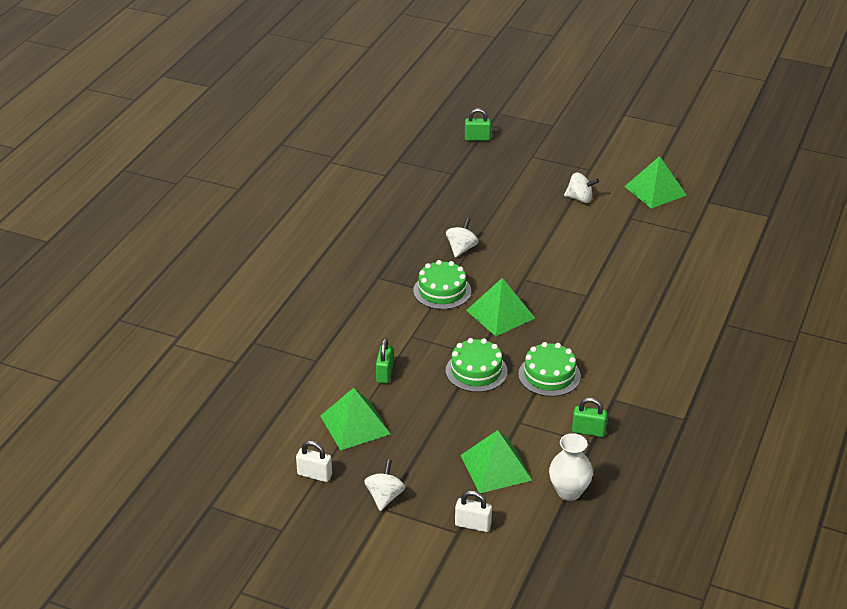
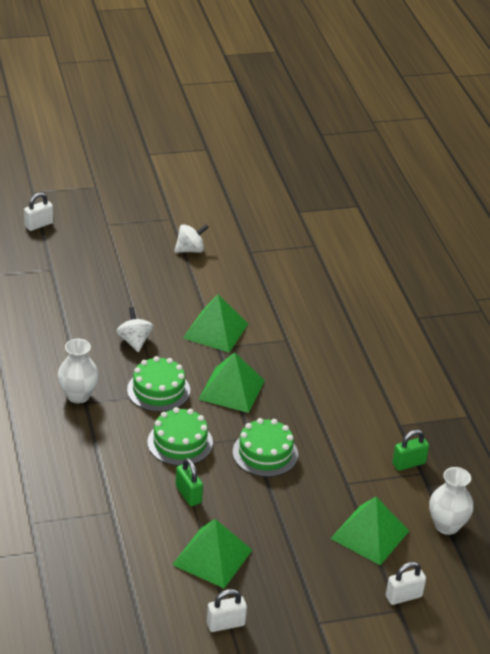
camera: 40 degrees left, 0 degrees up
white spinning top [364,459,405,511] -> none
green padlock [465,108,491,141] -> white padlock [24,192,53,231]
green cake [518,342,581,397] -> green cake moved to [147,407,213,466]
green pyramid [624,156,687,209] -> green pyramid moved to [183,294,248,353]
none -> white vase [58,339,99,403]

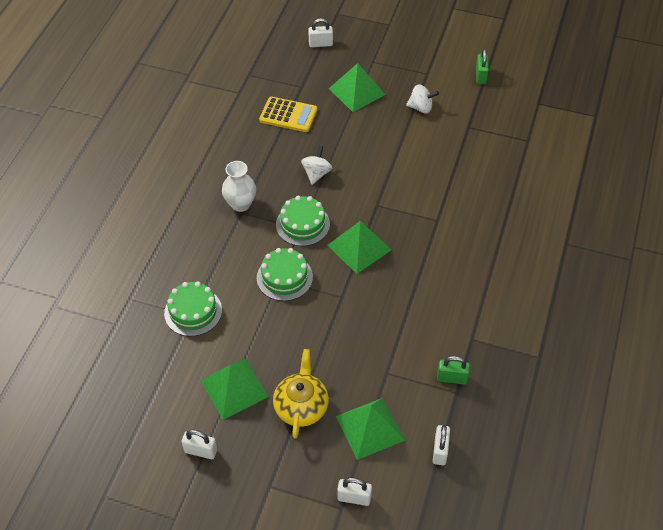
camera: 35 degrees right, 15 degrees up
green padlock [176,458,203,506] -> green padlock moved to [476,49,489,84]
green pyramid [183,294,248,353] -> green pyramid moved to [329,63,385,112]
green cake [233,418,298,477] -> green cake moved to [164,281,222,336]
white vase [429,467,473,535] -> white padlock [433,425,450,465]
none -> yellow calculator [259,97,317,132]
none -> yellow teapot [273,349,329,439]

